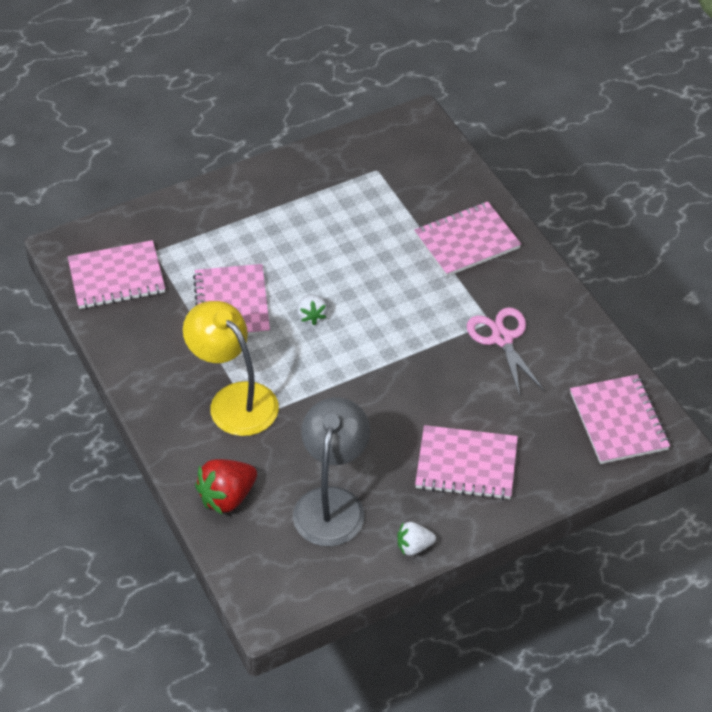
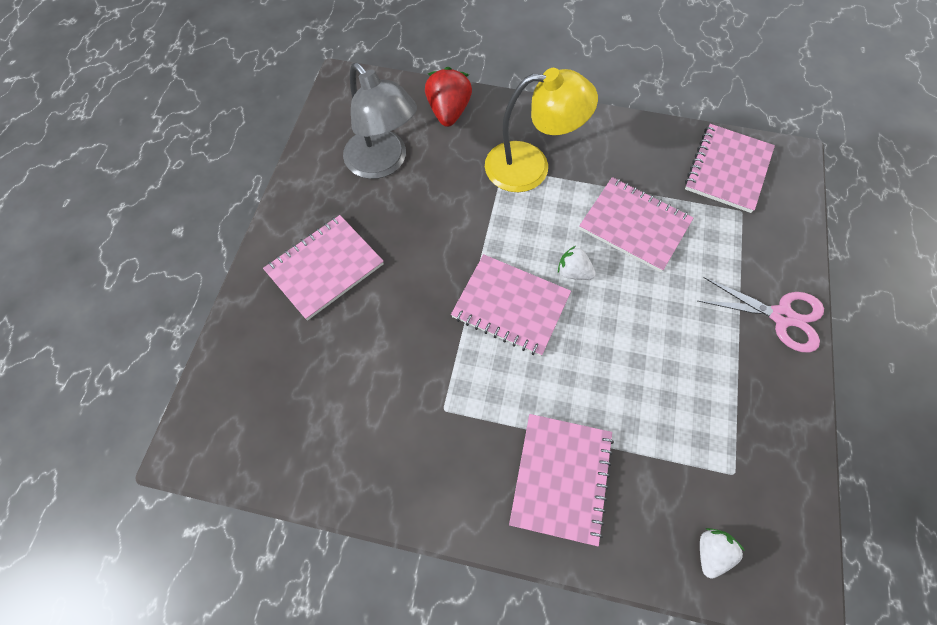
camera: 130 degrees right, 15 degrees up
white strawberry [397,522,436,555] -> white strawberry moved to [700,528,745,579]
pink scissors [467,307,544,396] -> pink scissors moved to [698,277,824,353]
pink notebook [570,374,670,464] -> pink notebook moved to [451,254,571,356]

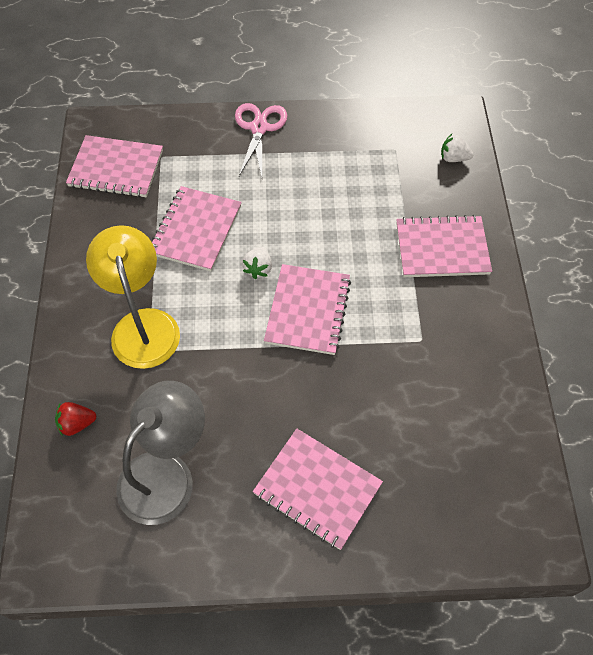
camera: 105 degrees left, 5 degrees down
red strawberry [425,67,472,127] -> red strawberry [55,402,96,437], size x0.60

